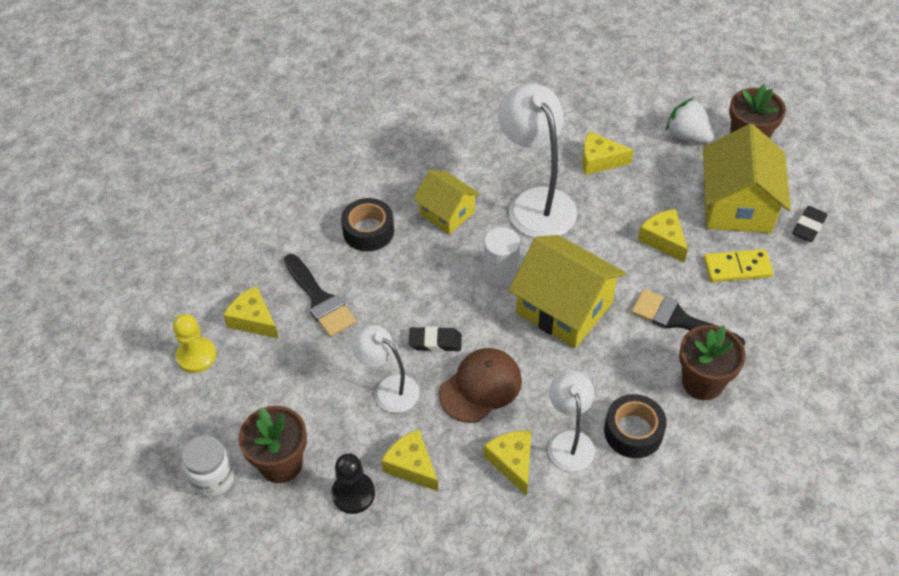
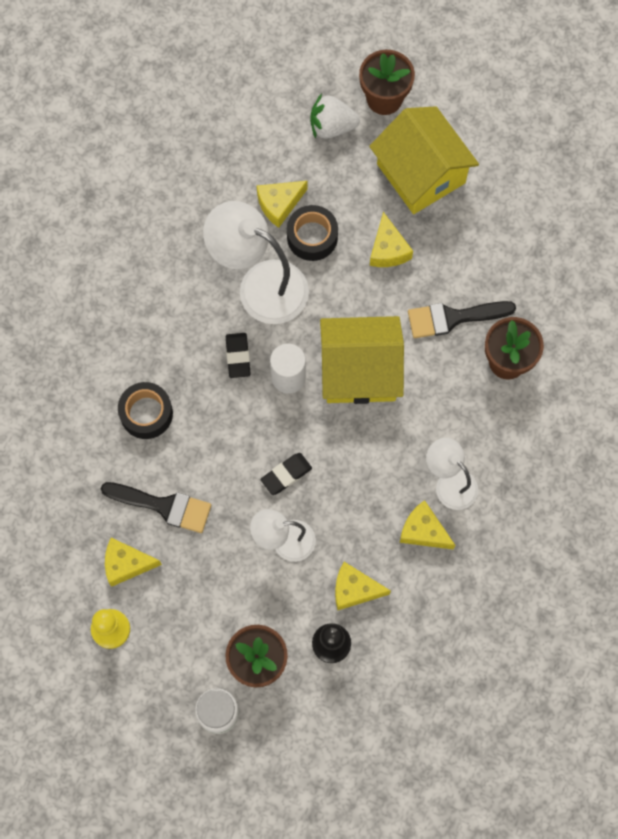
camera: 40 degrees left, 20 degrees up
yellow house [413,170,480,235] -> none
brown cap [439,348,522,423] -> none
black tape [604,394,667,458] -> black tape moved to [287,205,338,261]
yellow cheese [638,209,688,263] -> yellow cheese turned 120 degrees counterclockwise [370,212,413,267]
yellow domino [704,249,774,282] -> none
black eraser [792,206,828,242] -> black eraser moved to [226,333,250,378]

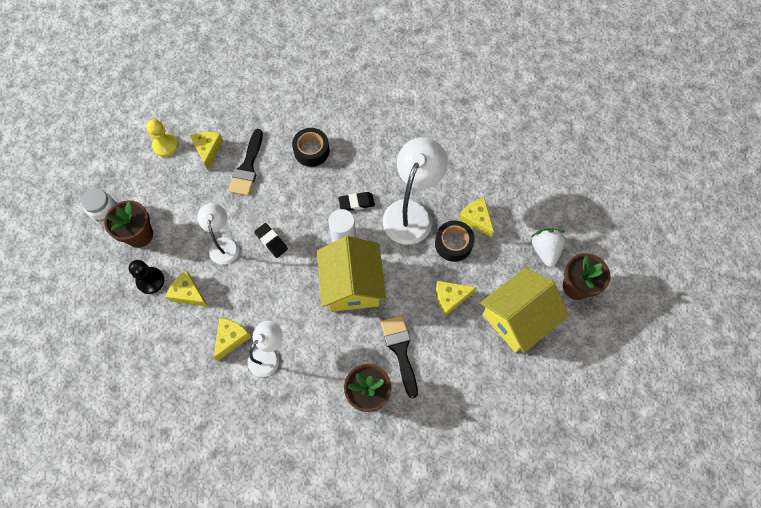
camera: 85 degrees right, 5 degrees down
yellow cheese [335,562,391,610] -> yellow cheese turned 60 degrees counterclockwise [166,270,208,307]

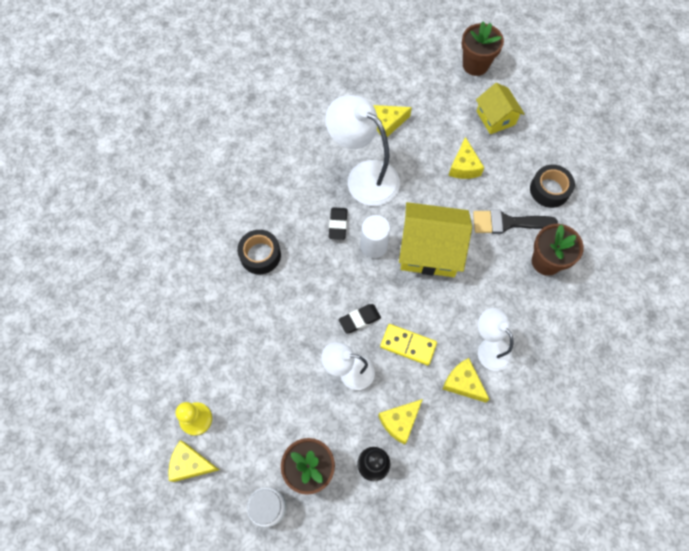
camera: 75 degrees left, 0 degrees up
yellow cheese [190,132,223,170] -> yellow cheese moved to [168,440,219,482]
black brush [228,129,263,196] -> none
black tape [435,220,475,262] -> black tape moved to [530,165,575,208]
yellow house [480,268,569,353] -> yellow house [476,83,525,134], size x0.61
white strawberry [531,228,565,267] -> none
none -> yellow domino [380,324,437,366]

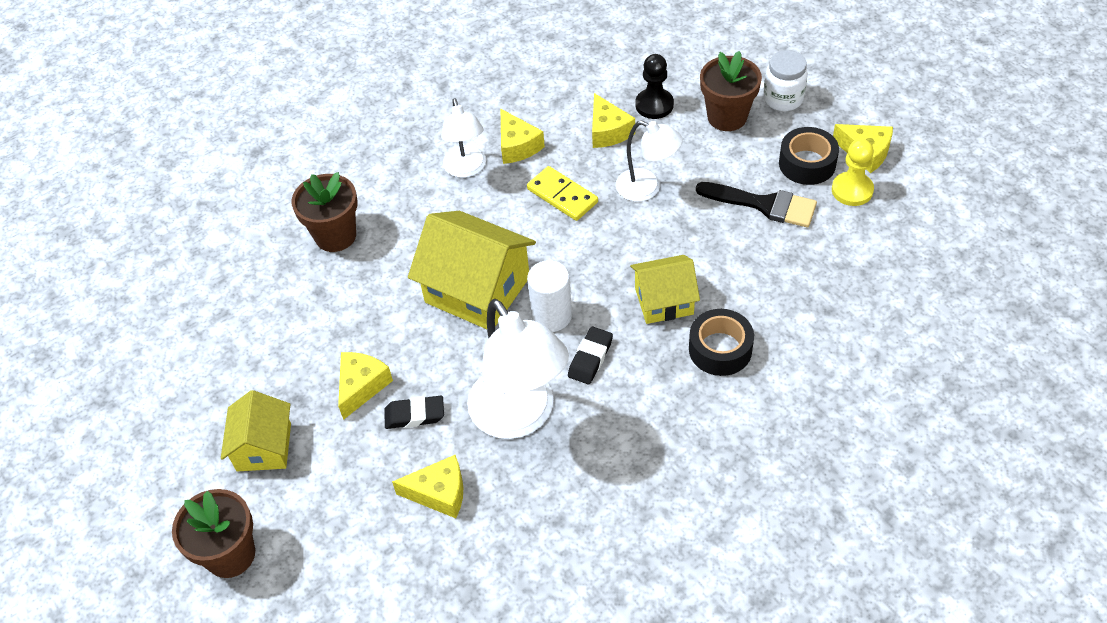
camera: 155 degrees left, 15 degrees down
black eraser [339,304,381,333] -> black eraser moved to [384,396,444,429]
yellow cheese [378,399,423,445] -> yellow cheese turned 90 degrees clockwise [592,93,635,148]
black brush [473,210,558,234] -> black brush moved to [696,182,817,227]
black tape [530,165,575,208] -> black tape moved to [779,127,839,185]
none -> yellow house [630,255,700,324]

